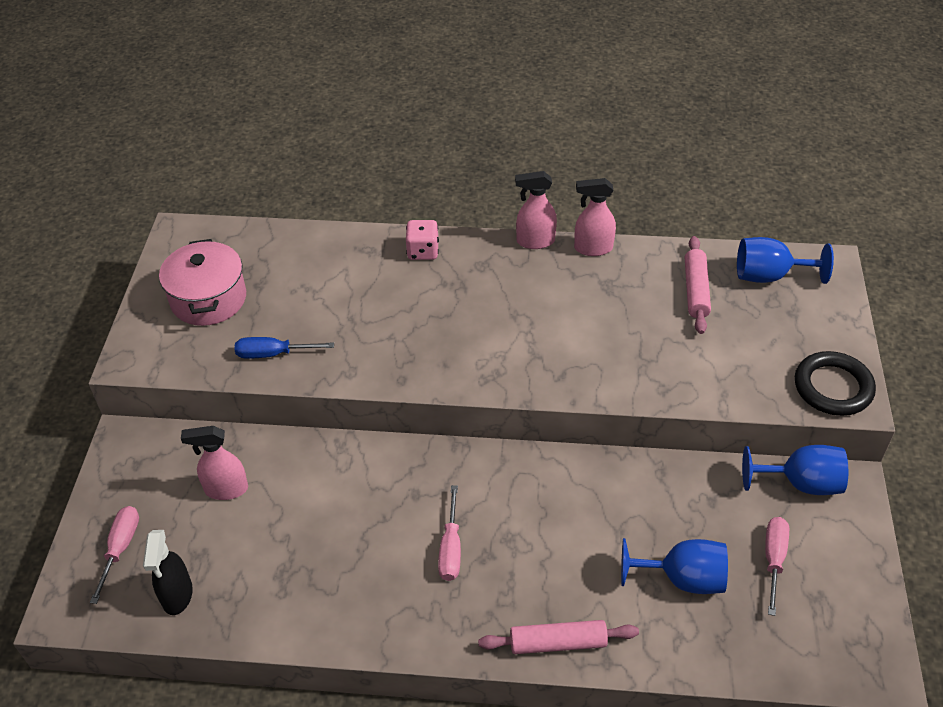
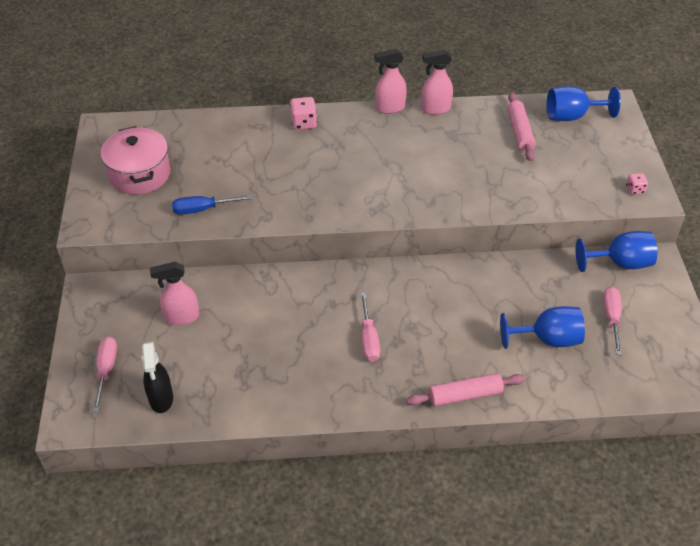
camera: 10 degrees left, 0 degrees up
black ring [795,351,876,416] -> pink dice [626,173,648,195]

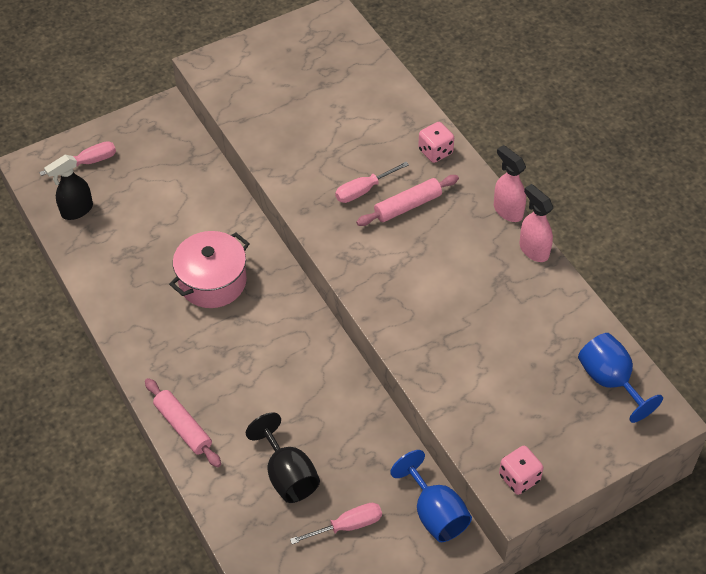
camera: 65 degrees right, 5 degrees up
pink pot [101,126,170,195] -> pink pot moved to [169,231,250,308]
pink spray bottle [150,262,199,326] -> none
blue screwdriver [172,195,252,215] -> none
pink screwdriver [360,293,380,362] -> pink screwdriver moved to [335,162,409,203]
blue goblet [500,306,585,349] -> black goblet [246,413,320,503]
pink rolling pin [507,92,535,161] -> pink rolling pin moved to [356,175,459,226]
pink dice [626,173,648,195] -> pink dice [499,446,543,495], size x1.62

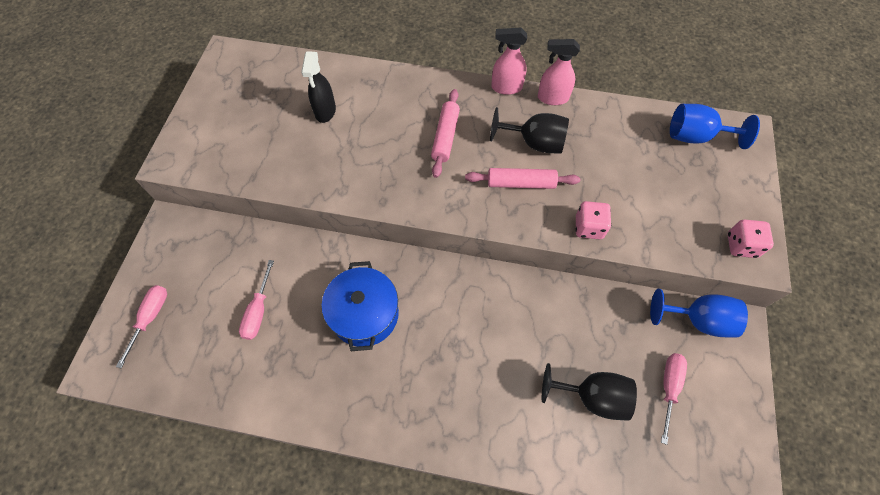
camera: 50 degrees left, 10 degrees up
black spray bottle [44,155,93,220] -> black spray bottle moved to [301,51,336,123]
pink rolling pin [145,378,221,467] -> pink rolling pin moved to [465,168,580,189]
pink pot [169,231,250,308] -> blue pot [322,261,399,351]
pink screwdriver [335,162,409,203] -> pink screwdriver moved to [239,260,274,340]
pink dice [418,122,454,163] -> pink dice moved to [575,201,611,239]
none -> black goblet [490,107,569,154]

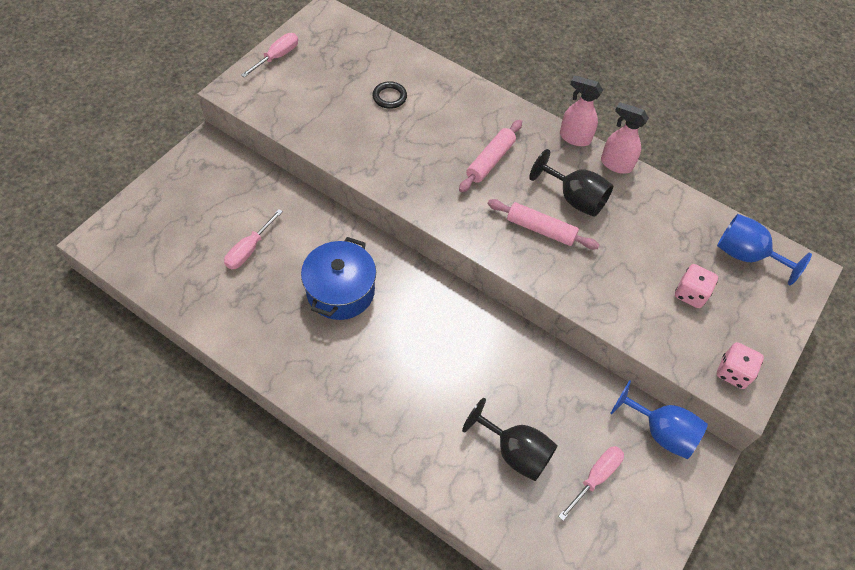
camera: 20 degrees right, 5 degrees down
pink screwdriver [116,285,167,368] -> pink screwdriver moved to [241,33,298,78]
black spray bottle [301,51,336,123] -> black ring [372,81,407,109]
pink dice [575,201,611,239] -> pink dice moved to [675,264,718,308]

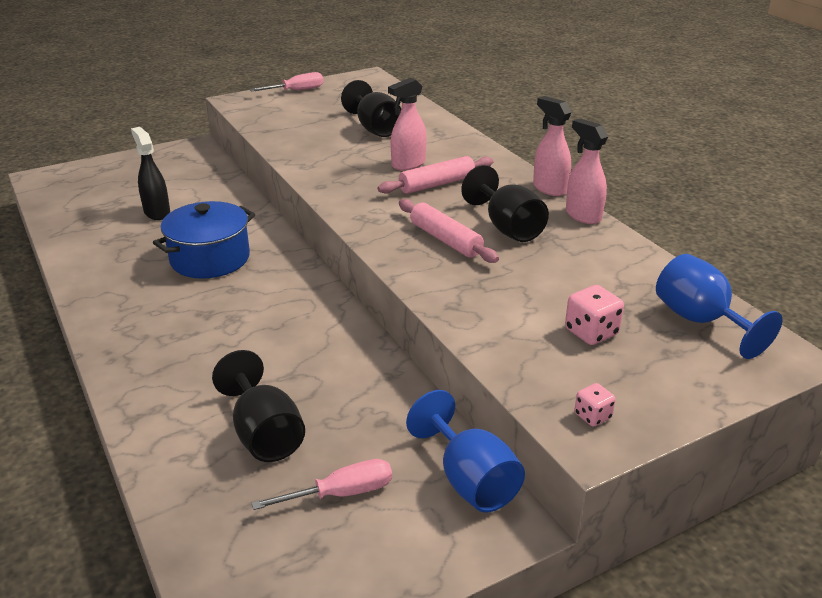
camera: 30 degrees right, 25 degrees down
pink screwdriver [224,209,283,269] -> black spray bottle [131,127,170,220]
black ring [372,81,407,109] -> black goblet [341,80,401,137]
pink dice [717,342,764,389] -> pink dice [574,383,616,427], size x0.62
none -> pink spray bottle [388,78,427,170]

